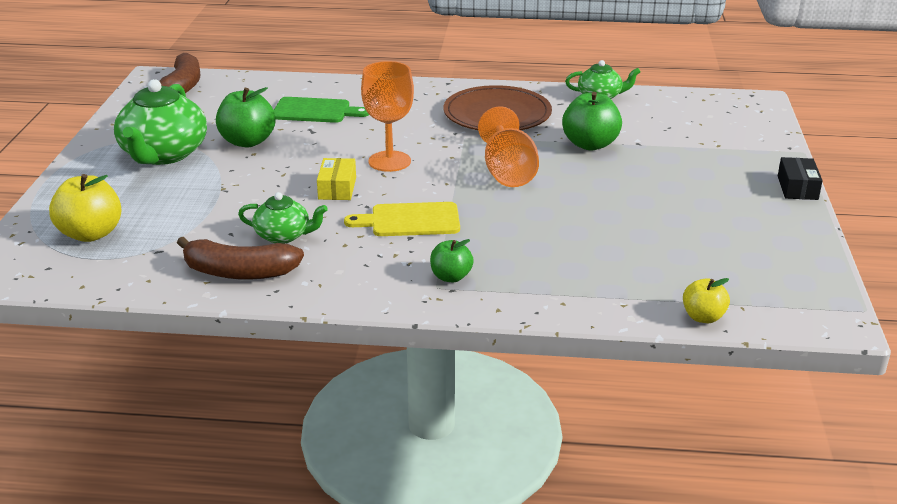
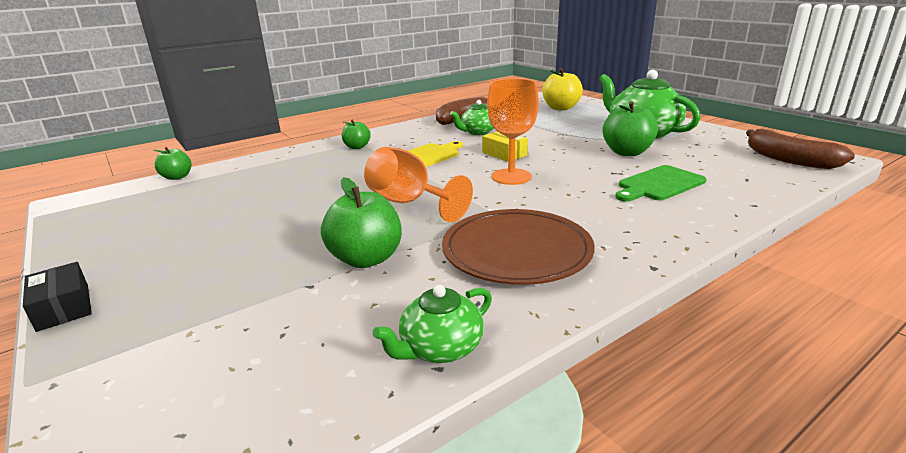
camera: 140 degrees right, 5 degrees down
yellow apple [683,278,730,323] -> green apple [154,147,191,180]

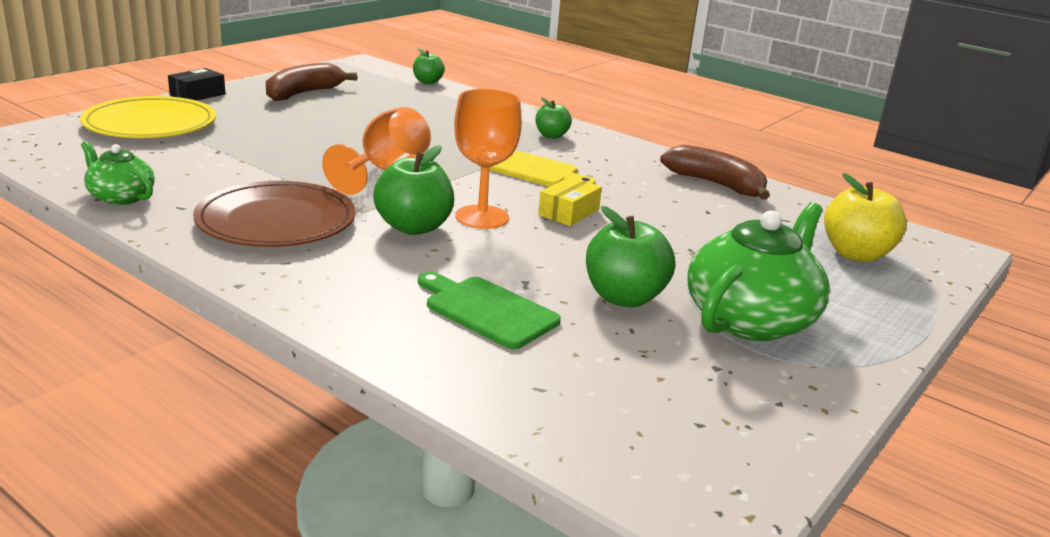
camera: 70 degrees right, 0 degrees up
green apple [321,177,402,268] -> green apple moved to [373,145,454,235]
green teapot [450,100,494,135] -> none
brown banana [746,129,855,169] -> brown banana moved to [266,63,357,101]
none -> yellow plate [80,96,216,138]

